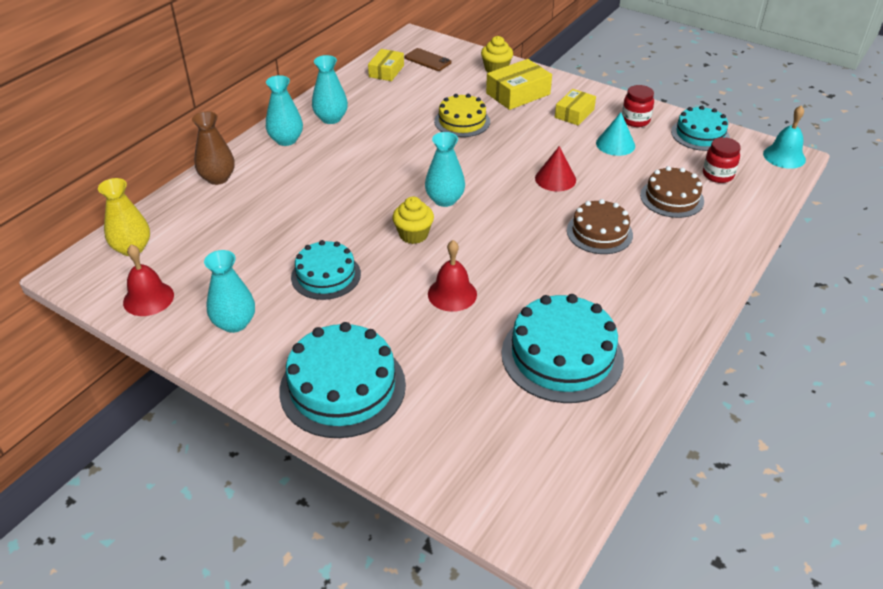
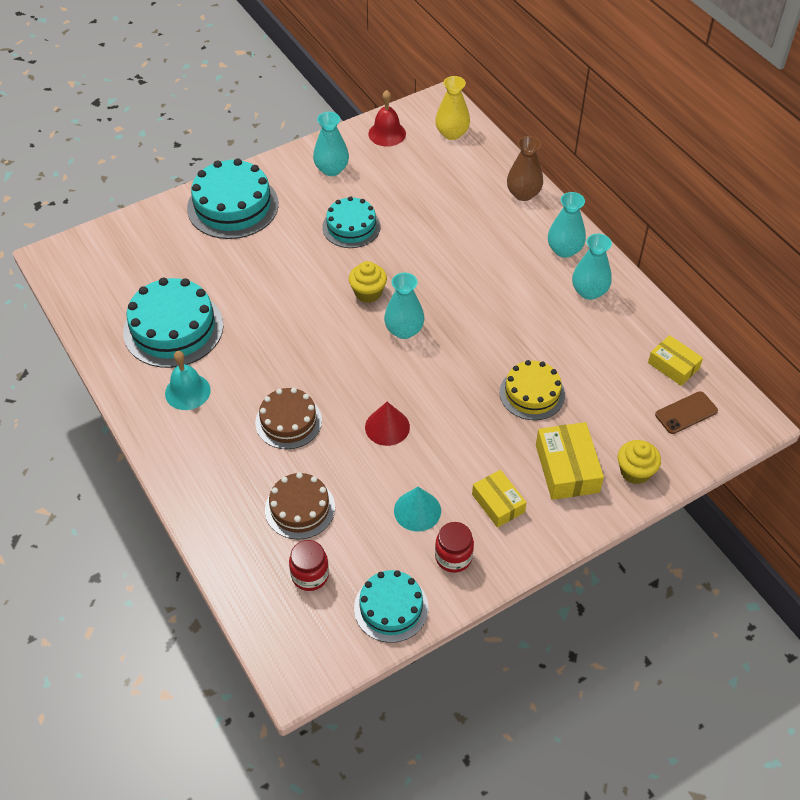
camera: 115 degrees right, 10 degrees up
red bell [428,240,477,312] -> none
turquoise bell [763,105,806,169] -> turquoise bell moved to [165,351,211,410]

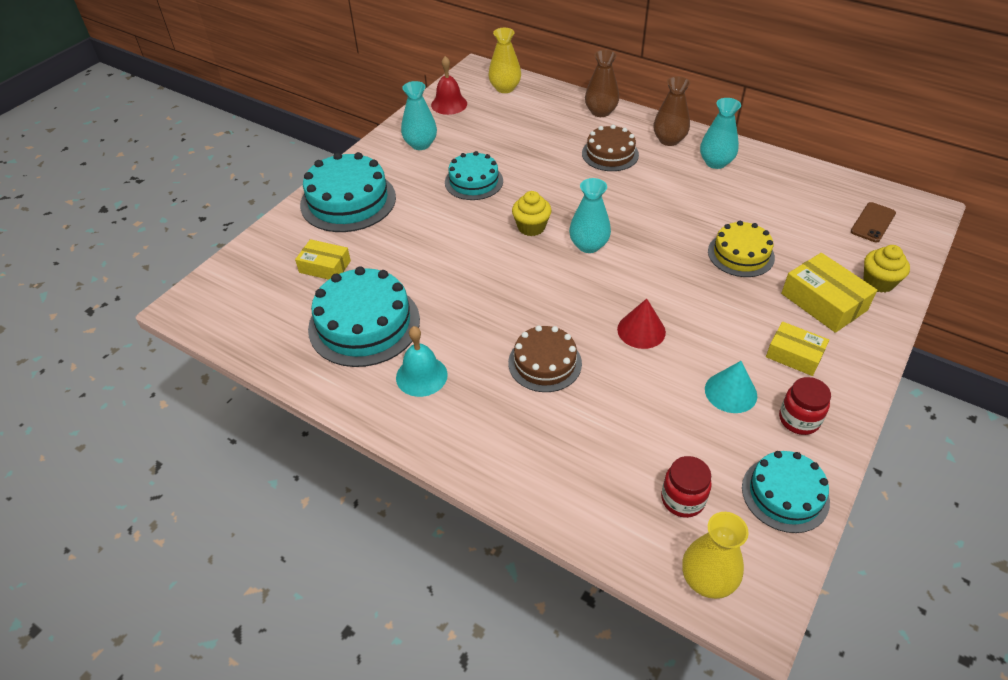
camera: 25 degrees left, 5 degrees down
brown cake [265,472,335,540] -> brown cake moved to [582,125,639,171]
turquoise vase [548,192,586,258] -> brown vase [653,76,690,146]
yellow box [648,335,703,386] -> yellow box moved to [295,239,351,280]
none -> yellow vase [682,512,749,599]

